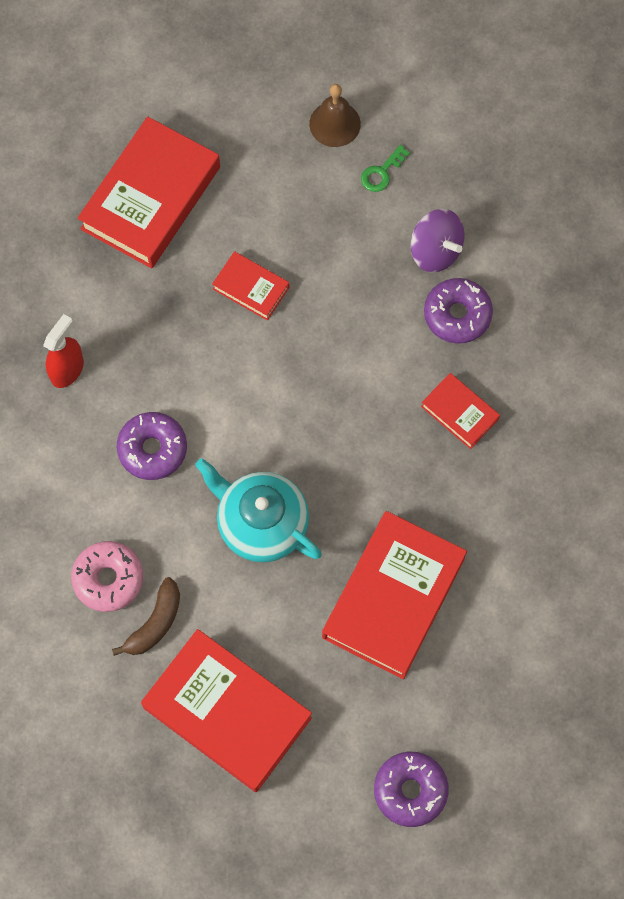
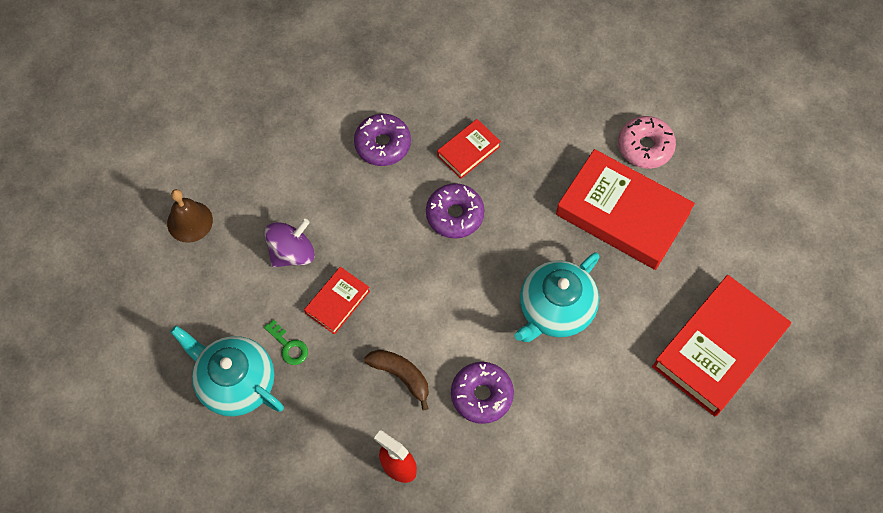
camera: 85 degrees left, 5 degrees down
pink donut [71,541,143,612] -> pink donut moved to [618,116,676,169]
red book [77,116,220,268] -> turquoise teapot [170,325,284,416]
brown banana [112,577,180,656] -> brown banana moved to [364,350,429,410]
green key [361,145,410,192] -> green key moved to [264,319,308,365]
purple donut [374,752,449,827] -> purple donut moved to [426,183,485,239]
purple spinning top [411,209,465,273] -> purple spinning top moved to [265,219,315,268]

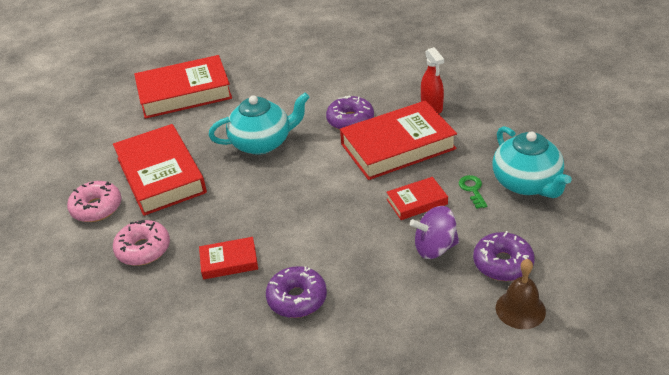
camera: 145 degrees left, 25 degrees down
brown banana [364,350,429,410] -> red book [340,100,457,180]
purple donut [426,183,485,239] -> purple donut moved to [473,231,535,281]
none -> pink donut [113,220,170,266]

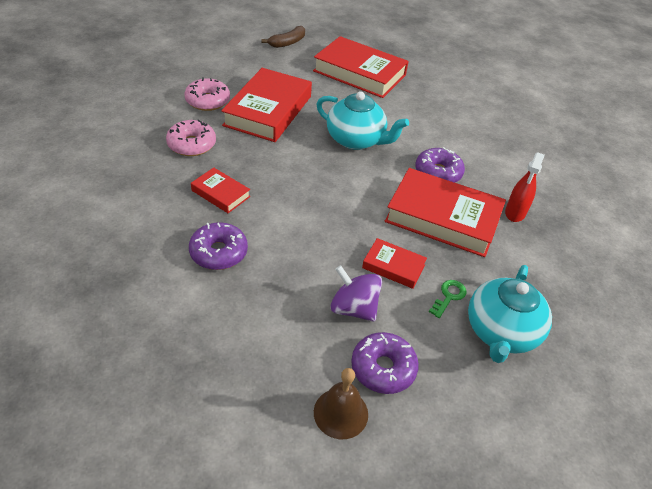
camera: 40 degrees right, 5 degrees up
none -> brown banana [262,26,305,48]

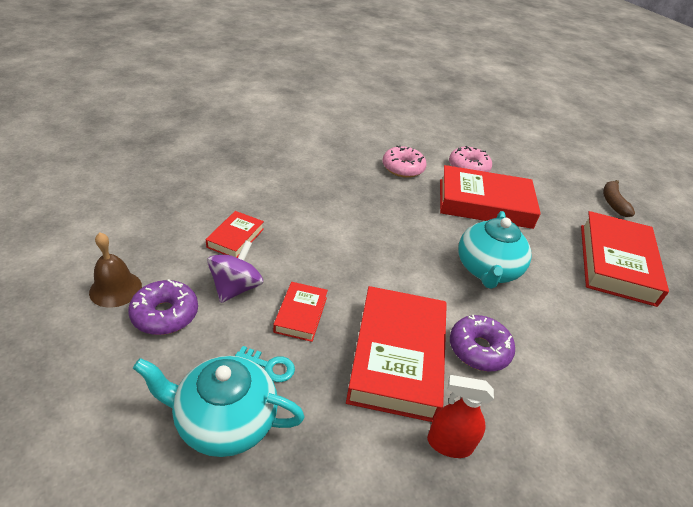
camera: 75 degrees right, 5 degrees down
purple donut [189,222,248,270] -> none
red book [191,168,250,213] -> red book moved to [206,211,264,258]
brown banana [262,26,305,48] -> brown banana turned 60 degrees clockwise [603,180,635,217]
green key [429,280,466,318] -> turquoise key [235,346,295,382]

